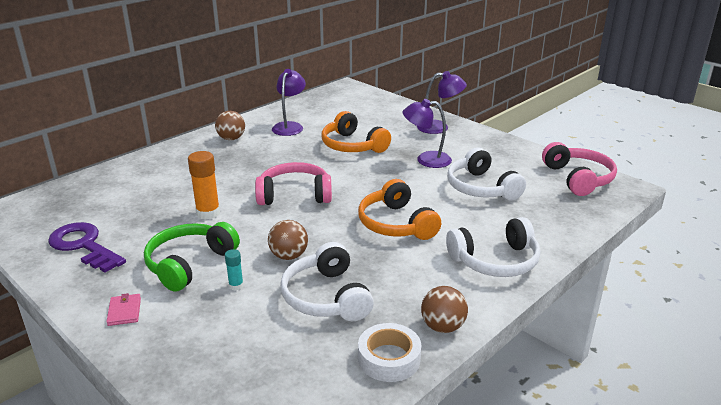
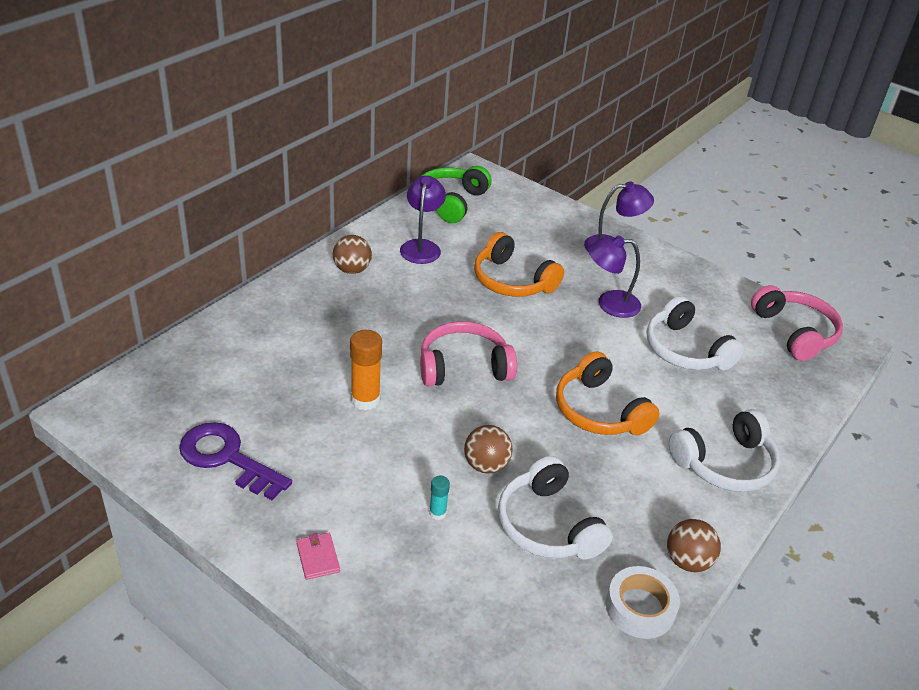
camera: 10 degrees left, 10 degrees up
green headphones [144,222,240,292] -> green headphones moved to [422,166,491,223]

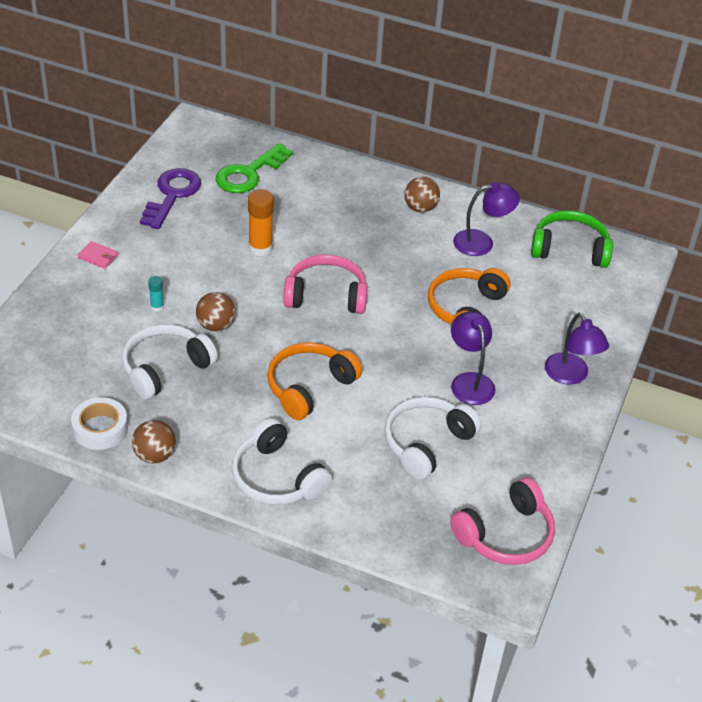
camera: 75 degrees right, 5 degrees up
pink wallet [296,533,340,580] -> pink wallet turned 60 degrees clockwise [78,241,118,269]
pink headphones [420,321,517,386] -> pink headphones turned 60 degrees counterclockwise [283,255,368,314]
none -> green key [216,143,293,193]

